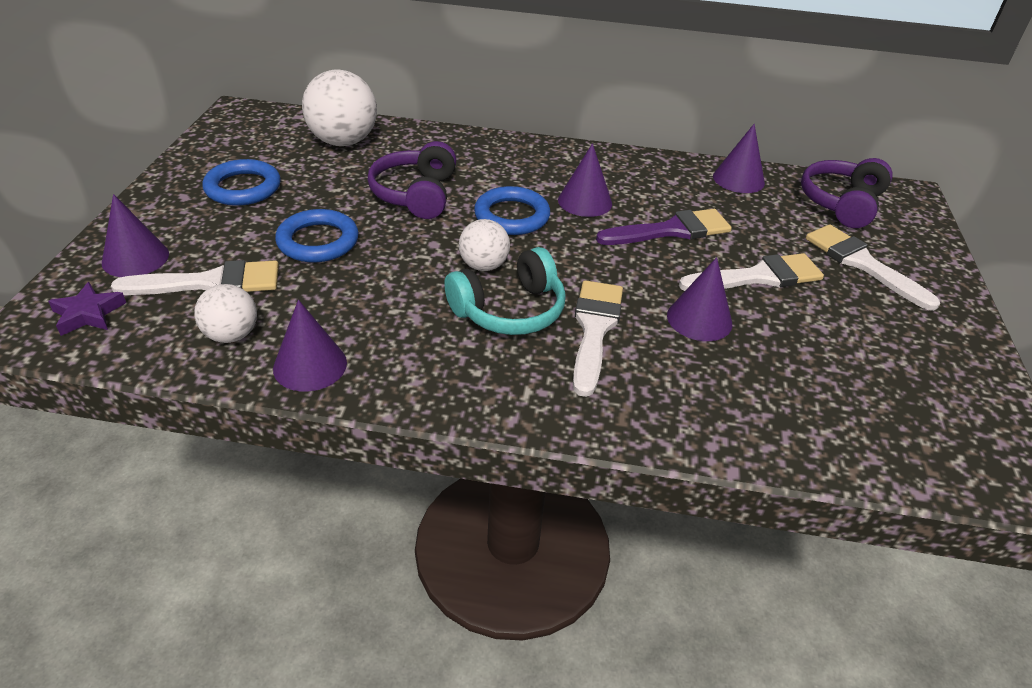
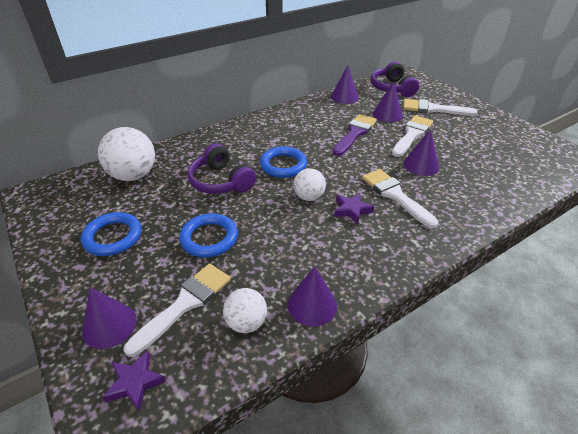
camera: 40 degrees left, 0 degrees up
turquoise headphones [444,247,566,335] -> purple star [334,193,374,224]
purple cone [558,143,612,217] -> purple cone moved to [373,81,403,122]

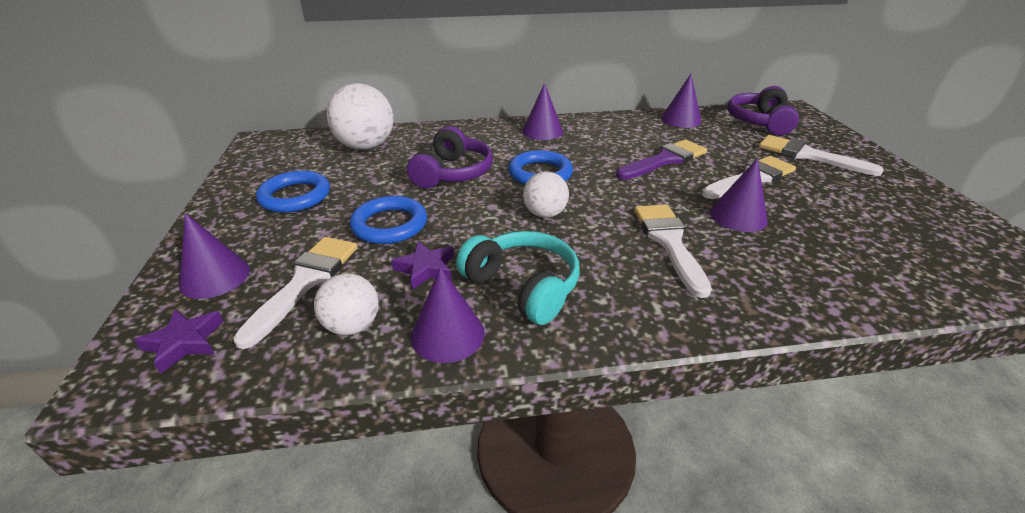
camera: 25 degrees right, 5 degrees down
white brush [124,264,231,357] -> white brush turned 45 degrees counterclockwise [233,237,358,349]
purple headphones [188,143,256,194] -> purple headphones turned 150 degrees counterclockwise [407,126,493,189]
purple star [334,193,374,224] -> purple star moved to [391,241,454,290]
purple cone [373,81,403,122] -> purple cone moved to [522,83,563,140]
none -> turquoise headphones [456,231,580,325]

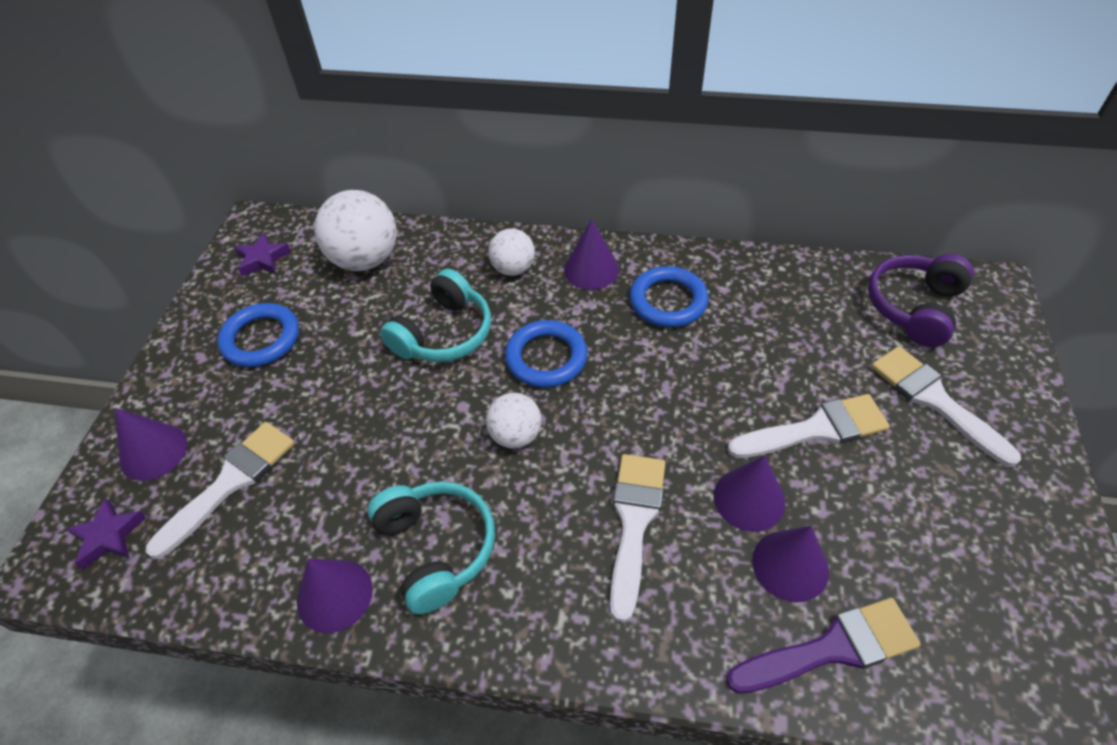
camera: 20 degrees right, 15 degrees up
white ball [314,273,379,335] -> white ball moved to [488,229,535,276]
blue ring [350,196,427,244] -> blue ring moved to [630,266,709,327]
purple star [391,241,454,290] -> purple star moved to [234,232,291,276]
purple headphones [407,126,493,189] -> turquoise headphones [380,269,491,362]
purple brush [616,139,707,180] -> purple brush moved to [726,598,921,694]
purple cone [661,74,702,128] -> purple cone moved to [752,526,829,602]

